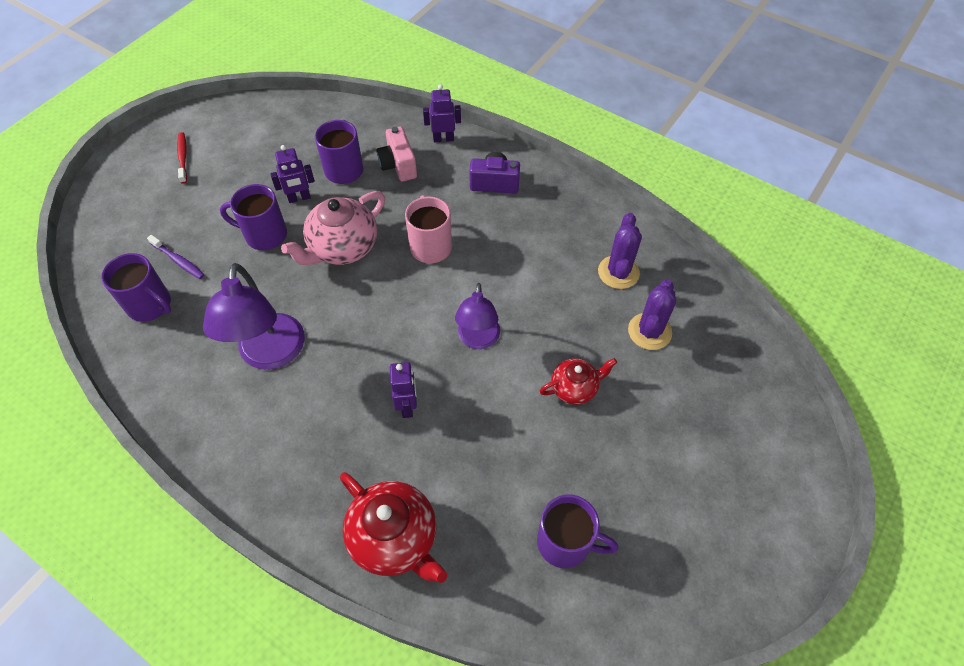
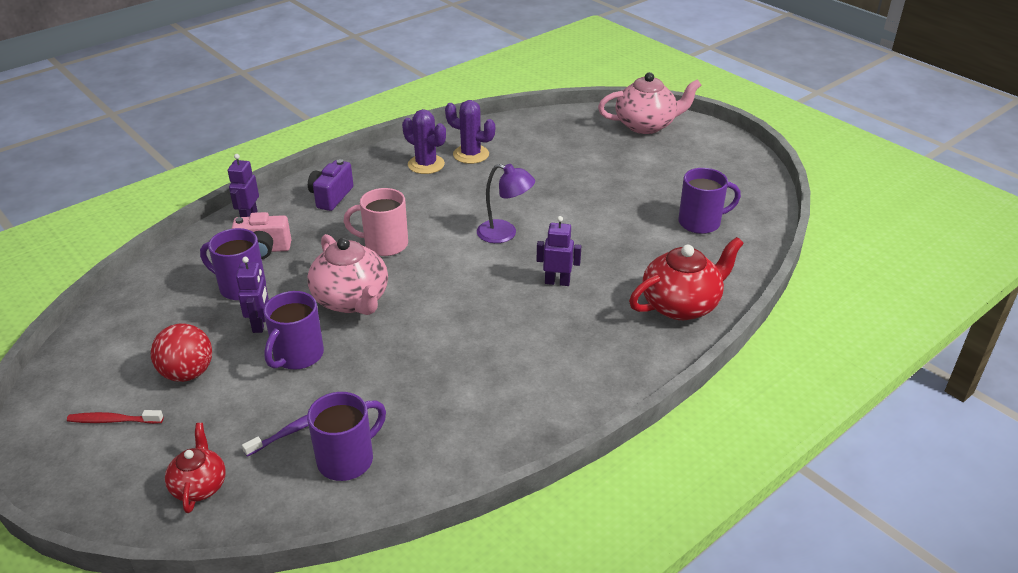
camera: 75 degrees left, 20 degrees down
purple lamp [203,263,305,370] -> none
purple mug [537,494,618,568] -> purple mug turned 45 degrees clockwise [678,168,741,234]
red teapot [540,358,617,405] -> red teapot moved to [165,423,226,513]
purple cactus [628,280,676,350] -> purple cactus moved to [402,109,446,174]
none -> red ball [151,323,212,382]
none -> pink teapot [598,72,701,134]

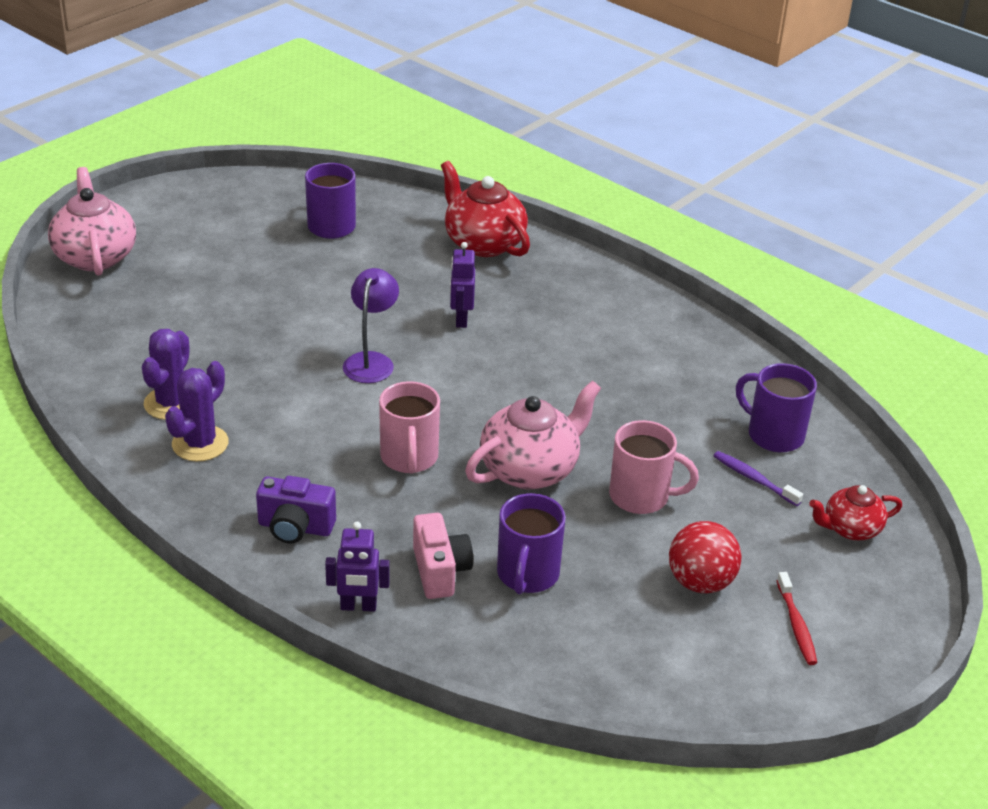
camera: 100 degrees left, 0 degrees up
purple robot [236,257,269,333] -> none
purple mug [263,291,324,369] -> pink mug [609,420,699,514]

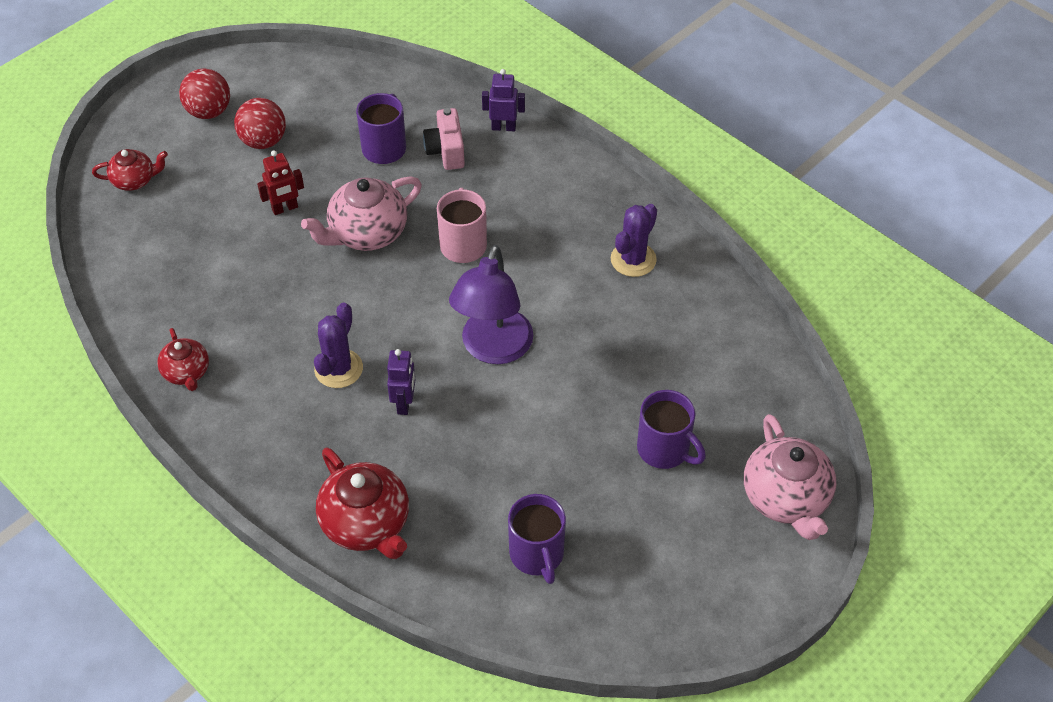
camera: 175 degrees left, 15 degrees up
purple cactus [142,329,190,420] -> purple cactus moved to [314,302,363,388]
purple camera [256,476,336,544] -> none
purple lamp [343,268,399,383] -> purple lamp [449,245,533,364], size x1.54
pink mug [609,420,699,514] -> red robot [257,150,304,215]
purple toothbrush [714,451,803,506] -> none
purple mug [736,363,817,452] -> purple mug moved to [637,390,706,469]
red toothbrush [777,572,817,665] -> red ball [179,68,230,119]
none -> red teapot [157,328,209,391]

